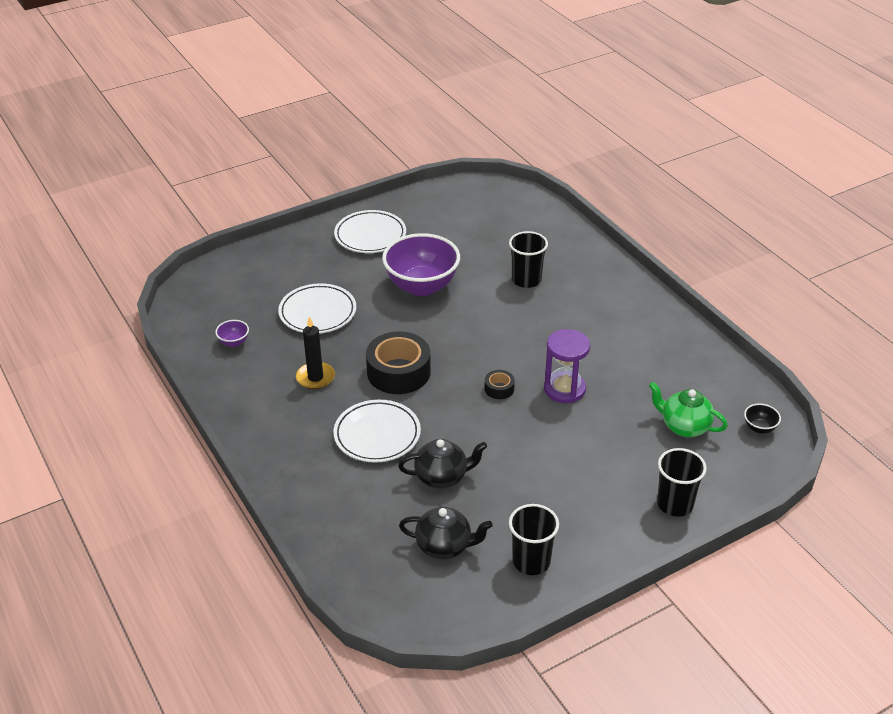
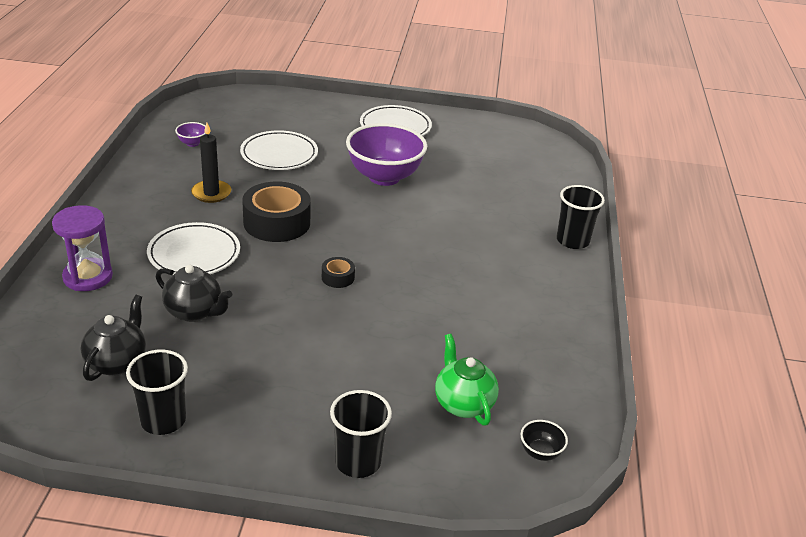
camera: 35 degrees right, 5 degrees down
black teapot [399,506,493,559] -> black teapot turned 120 degrees counterclockwise [81,295,146,381]
black cup [509,231,548,288] -> black cup moved to [557,185,605,249]
purple hourglass [544,329,590,403] -> purple hourglass moved to [52,205,113,291]

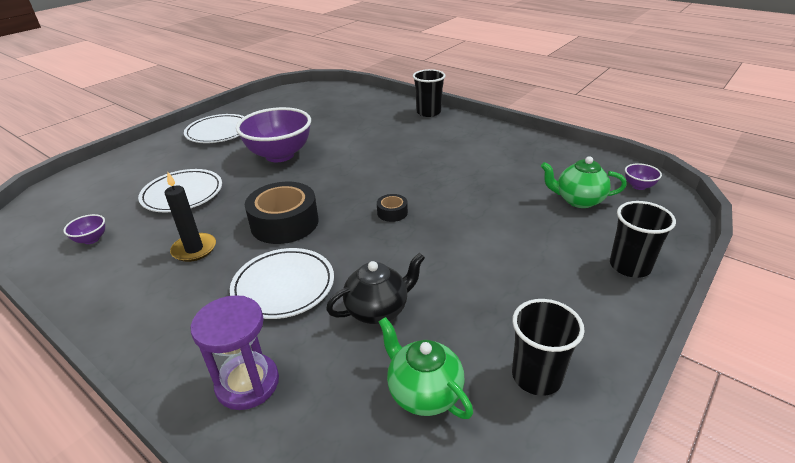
camera: 55 degrees left, 0 degrees up
black teapot [81,295,146,381] -> green teapot [379,317,473,419]
black bowl [520,420,568,461] -> purple bowl [625,163,662,190]

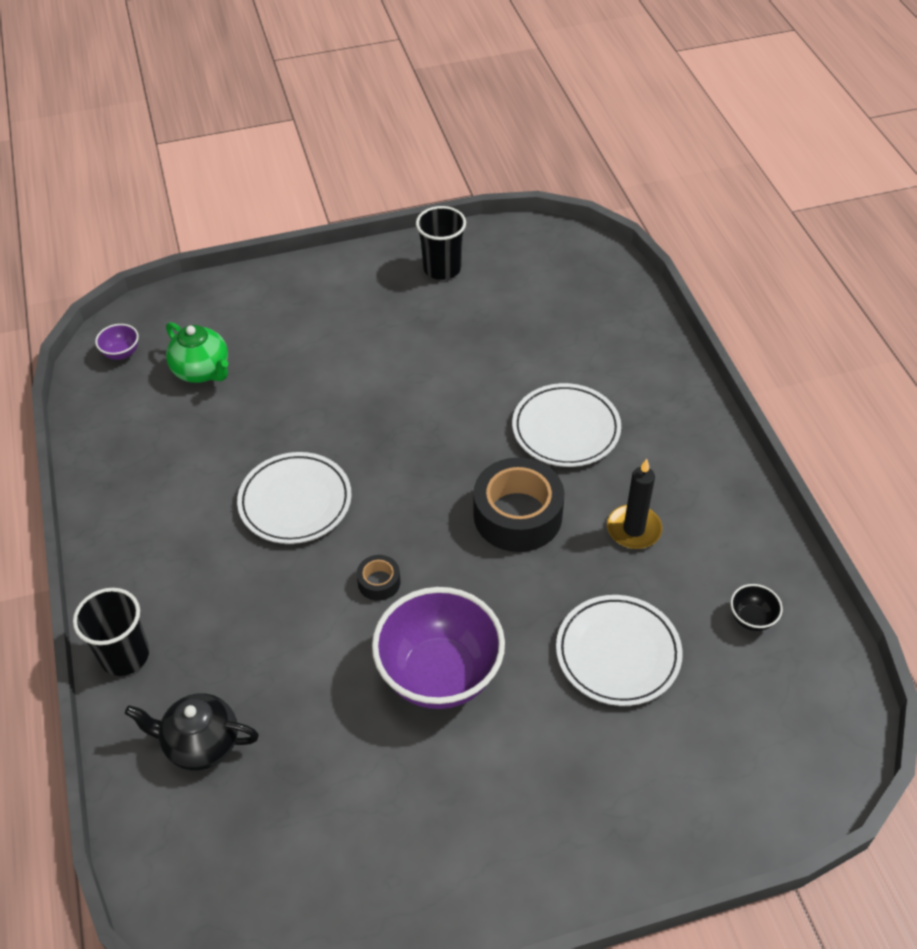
camera: 145 degrees left, 15 degrees up
purple bowl [64,214,105,244] -> black bowl [730,584,783,631]
white plate [184,114,245,143] -> white plate moved to [237,452,352,544]
purple hourglass [191,295,279,410] -> none
black teapot [326,253,425,324] -> black teapot moved to [125,693,259,770]
black tape [377,194,408,222] -> black tape moved to [356,555,401,601]
green teapot [379,317,473,419] -> none
black cup [610,201,676,278] -> none

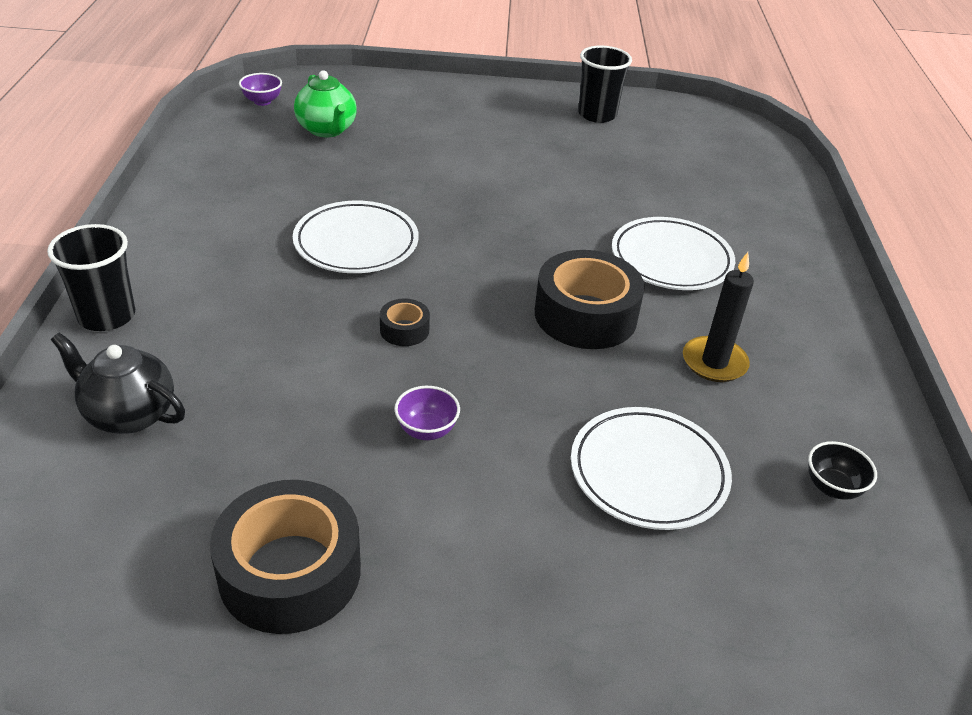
camera: 15 degrees right, 10 degrees down
purple bowl [372,587,505,709] -> purple bowl [394,386,460,440], size x0.41
none -> black tape [210,480,361,634]

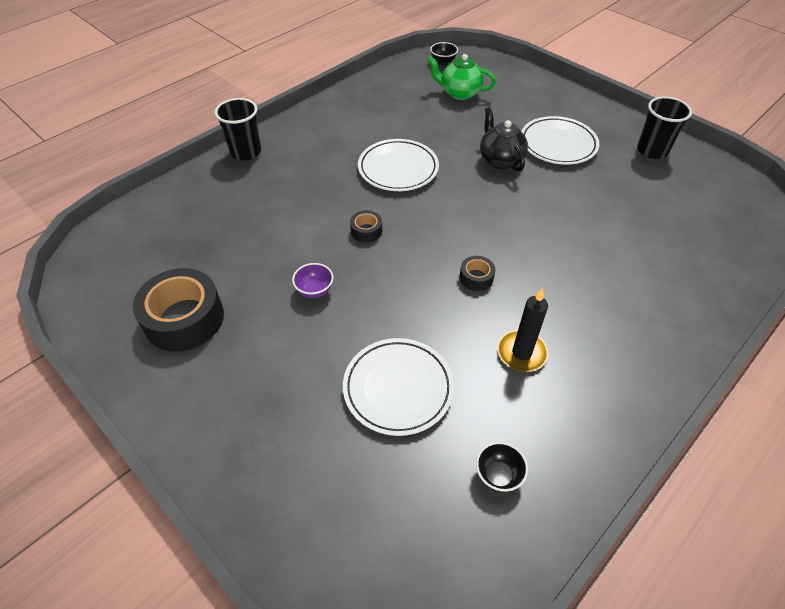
camera: 45 degrees right, 10 degrees up
black teapot [51,332,185,434] -> black teapot moved to [480,107,528,172]
purple bowl [239,73,282,106] -> black bowl [430,42,458,65]
green teapot [294,70,357,137] -> green teapot turned 90 degrees clockwise [427,54,496,100]
black tape [535,250,645,349] -> black tape [460,256,495,291], size x0.46
white plate [612,217,735,290] -> white plate moved to [521,116,600,165]

